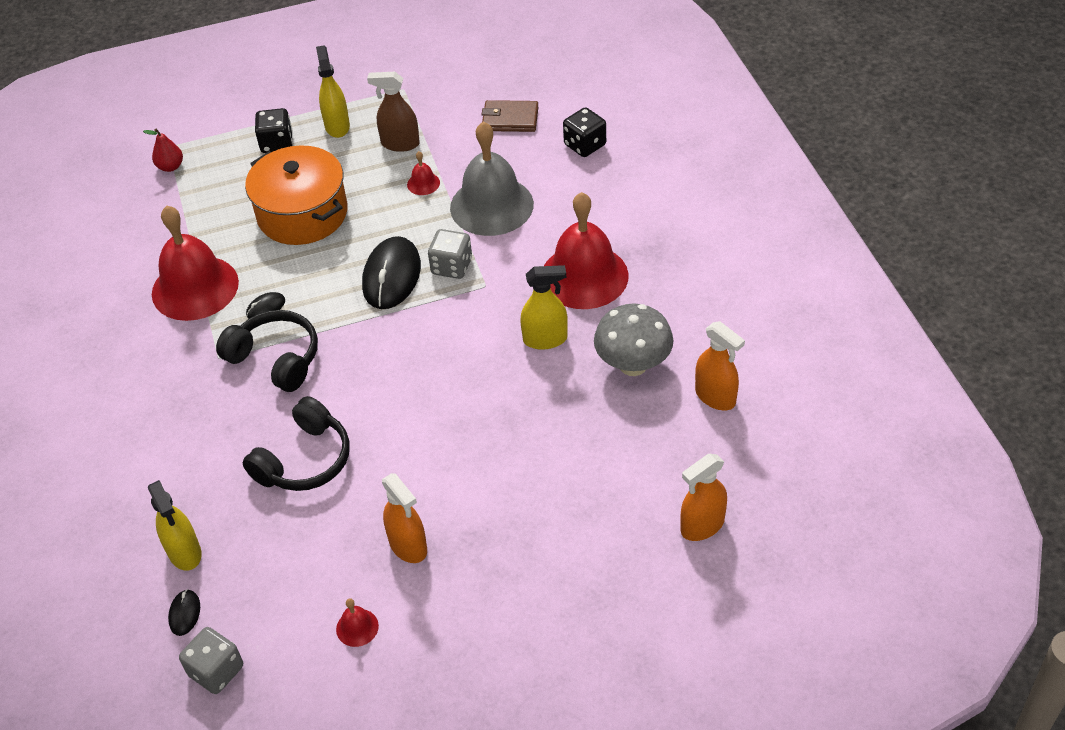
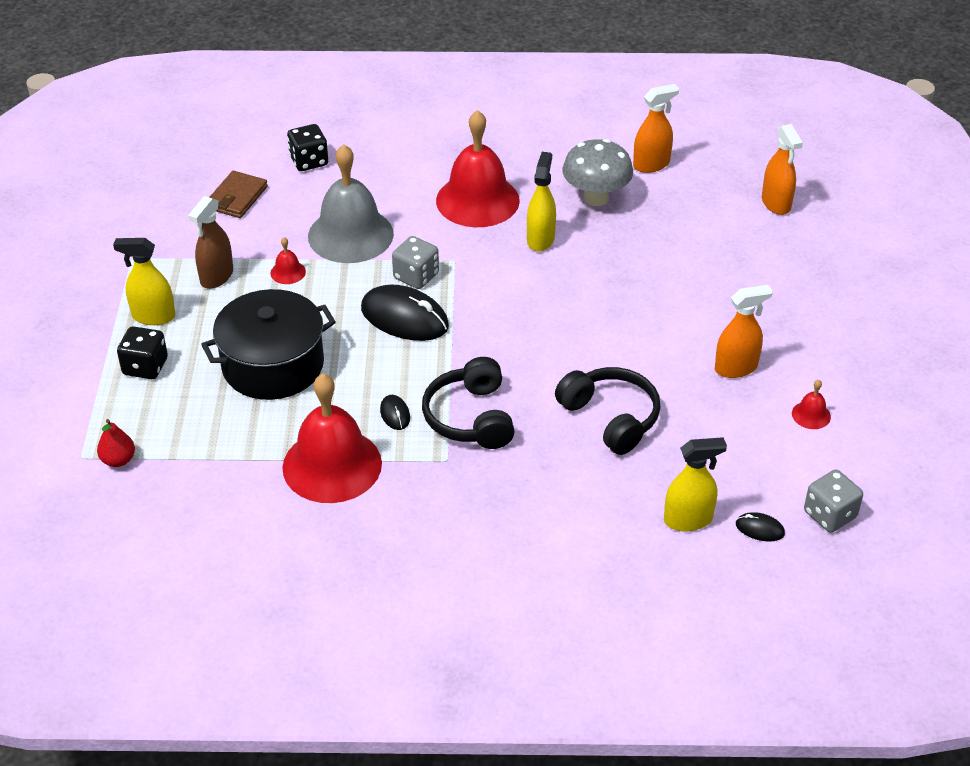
camera: 75 degrees left, 5 degrees down
black headphones [216,310,318,392] -> black headphones turned 60 degrees counterclockwise [422,357,515,449]
orange pot [245,146,347,245] -> black pot [201,289,336,400]

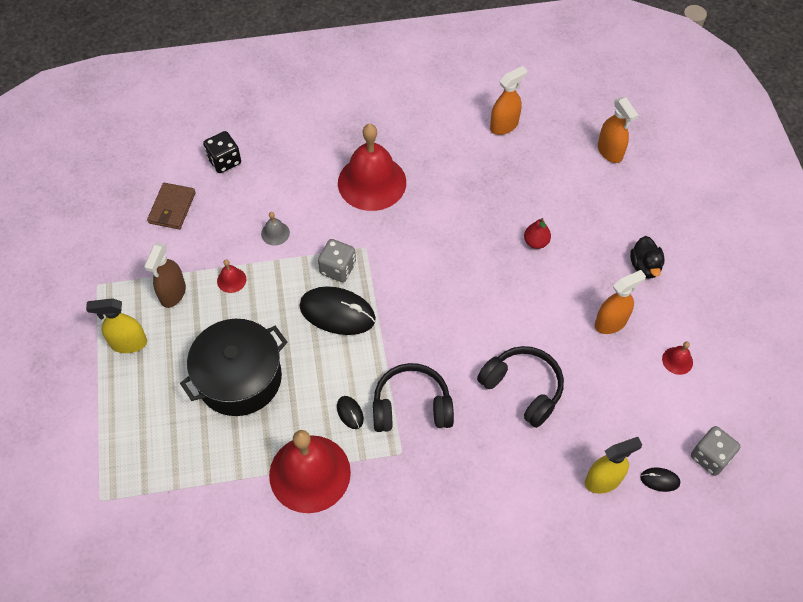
camera: 10 degrees left, 15 degrees up
red pear [97,419,135,467] -> red pear moved to [524,218,551,249]
black dice [117,326,168,379] -> none
grey bell [308,144,394,263] -> grey bell [261,212,290,246], size x0.40
black headphones [422,357,515,449] -> black headphones turned 105 degrees clockwise [373,363,454,432]
yellow spray bottle [527,152,556,252] -> none
grey mushroom [563,139,633,206] -> none
none -> black duck [630,236,665,279]

